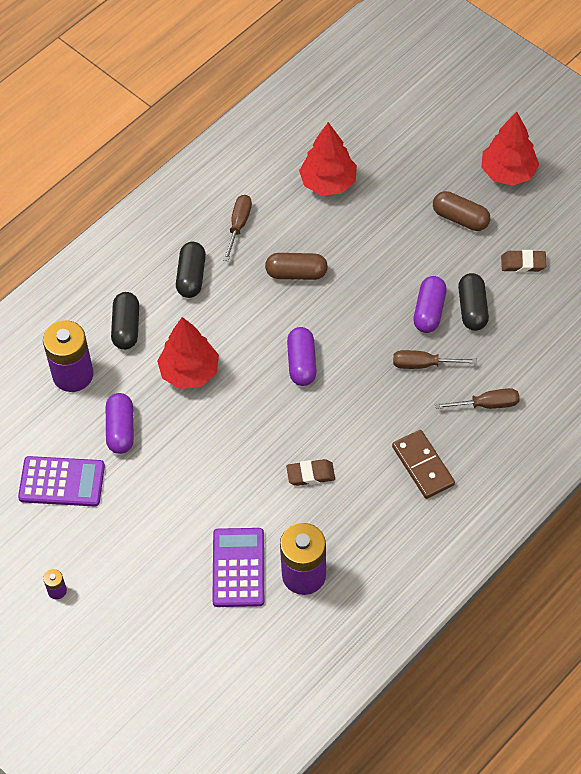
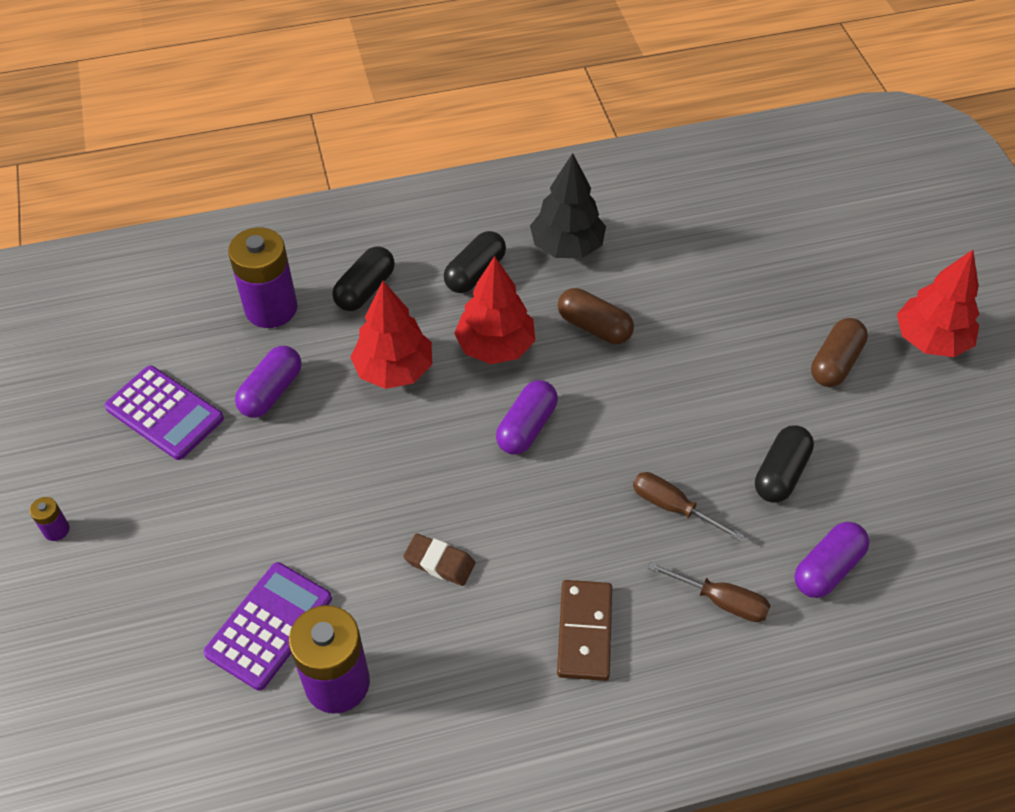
camera: 30 degrees right, 5 degrees down
brown screwdriver [223,195,252,261] -> black tree [530,153,606,258]
red tree [299,122,357,195] -> red tree moved to [454,256,535,364]
purple capsule [413,276,446,333] -> purple capsule moved to [794,522,870,598]
brown capsule [433,191,490,231] -> brown capsule turned 60 degrees clockwise [811,318,868,387]
brown eraser [501,250,546,272] -> none

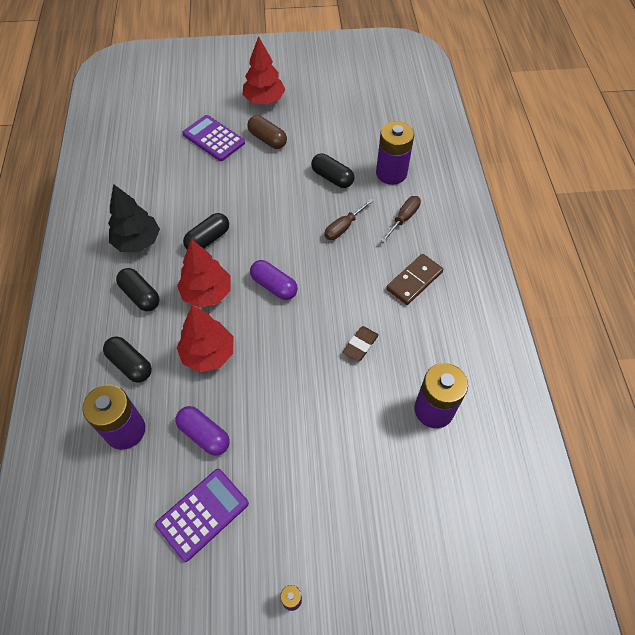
camera: 80 degrees left, 5 degrees up
purple calculator [203,562,332,691] -> purple calculator moved to [182,115,245,161]
brown domino [557,580,612,681] -> brown domino turned 60 degrees counterclockwise [386,254,443,305]
brown capsule [558,288,634,344] -> black capsule [183,213,229,249]
purple capsule [794,522,870,598] -> purple battery [376,121,414,185]

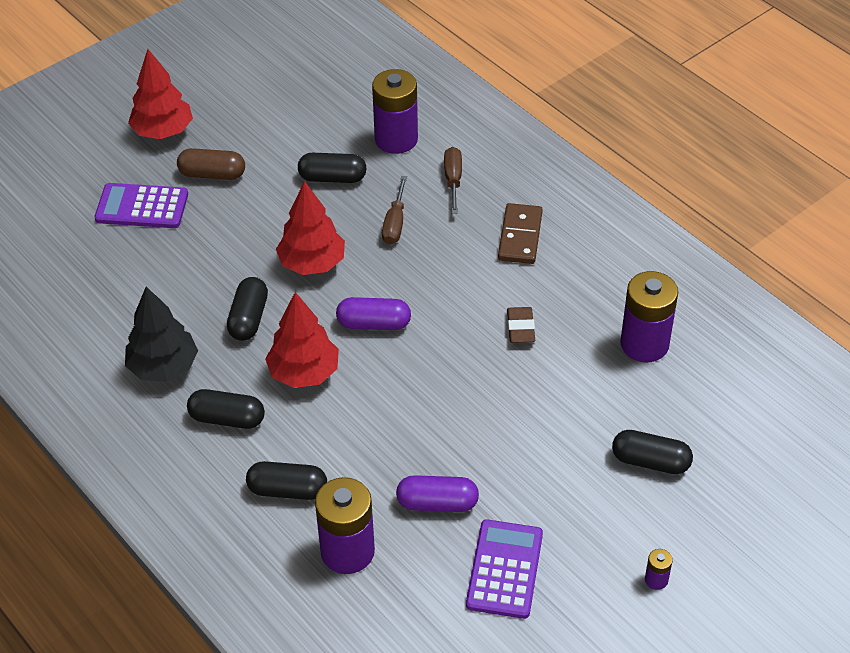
camera: 35 degrees left, 10 degrees down
red tree [177,306,233,372] -> red tree moved to [276,181,345,275]
none -> black capsule [612,430,693,474]

